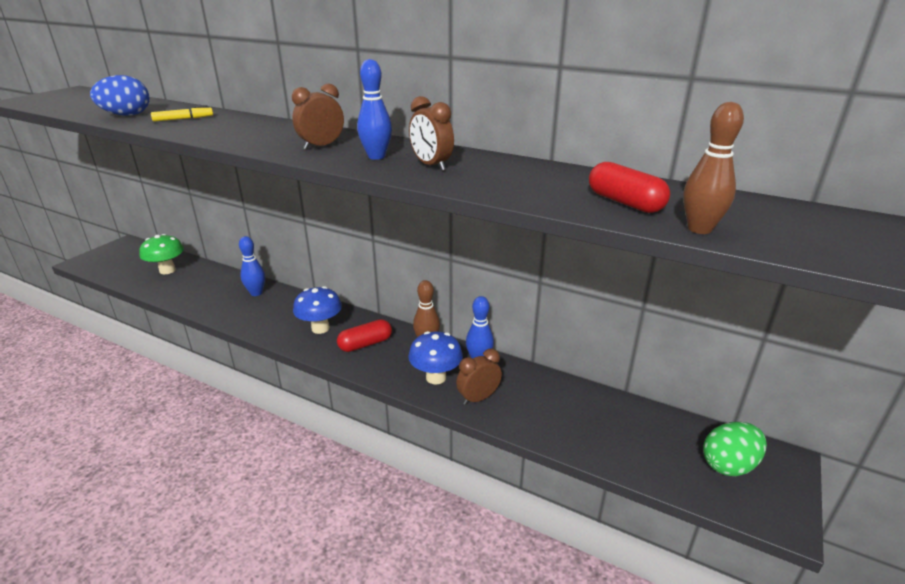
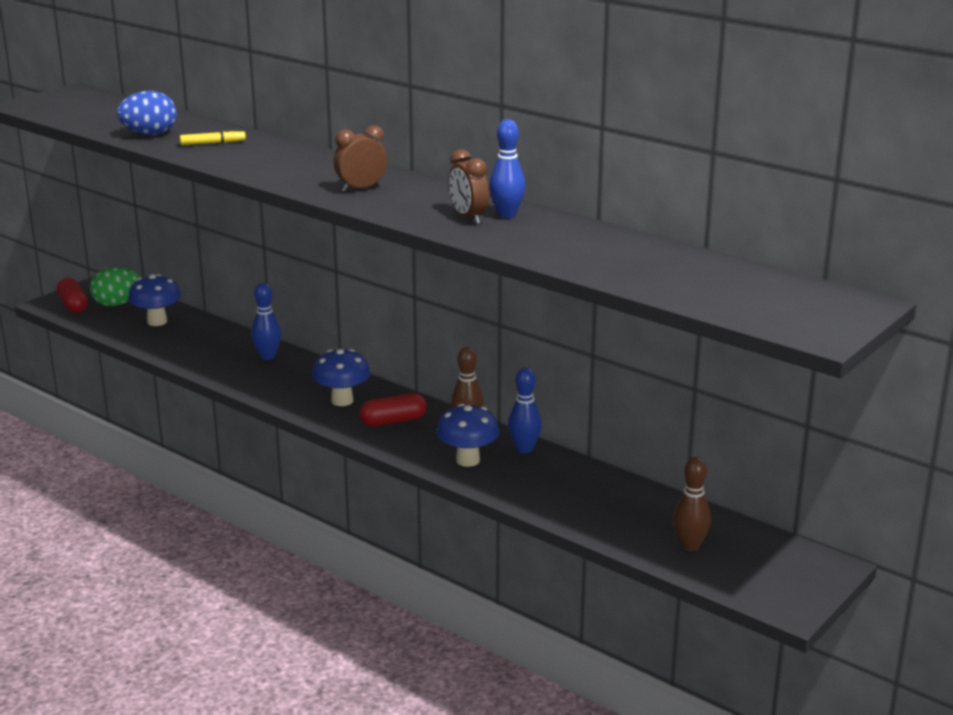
camera: 10 degrees right, 5 degrees down
green mushroom [139,234,184,274] -> blue mushroom [128,274,181,326]
blue bowling pin [357,59,392,160] -> blue bowling pin moved to [489,119,526,218]
brown clock [456,349,502,405] -> none
red capsule [589,162,670,213] -> red capsule moved to [57,278,88,313]
brown bowling pin [683,102,744,234] -> brown bowling pin moved to [673,457,711,551]
green egg [703,422,767,476] -> green egg moved to [90,267,141,306]

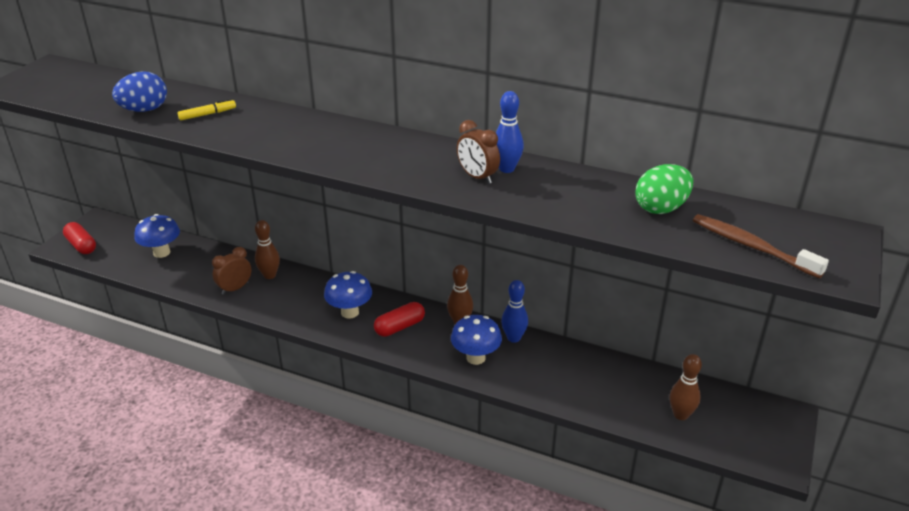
camera: 15 degrees left, 10 degrees up
green egg [90,267,141,306] -> green egg moved to [635,164,693,214]
blue bowling pin [251,283,281,360] -> brown bowling pin [255,220,280,279]
brown clock [334,125,387,192] -> brown clock moved to [212,247,252,295]
none -> brown toothbrush [693,214,829,278]

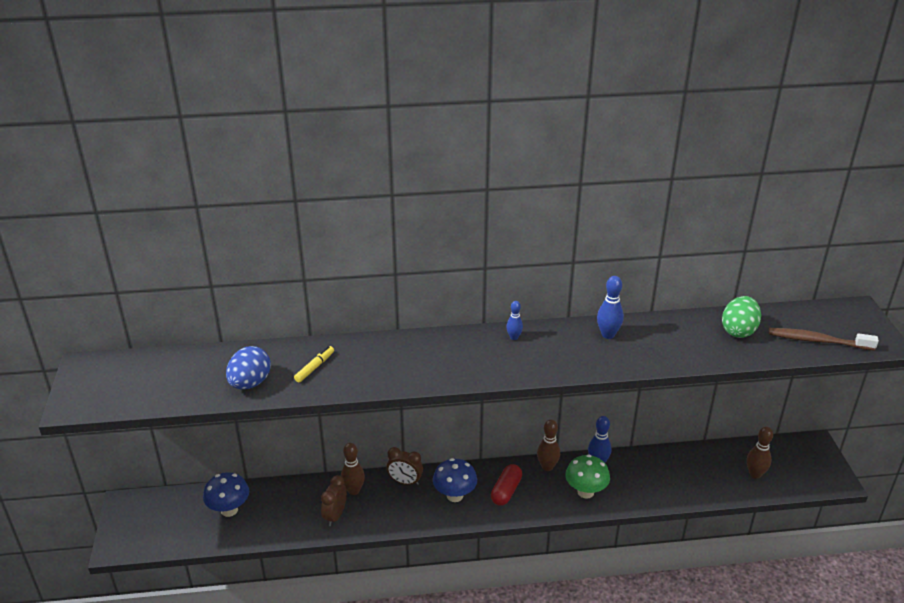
camera: 30 degrees left, 0 degrees up
red capsule [63,222,96,254] -> none
blue mushroom [451,315,502,365] -> green mushroom [565,455,610,499]
brown clock [457,120,500,184] -> brown clock moved to [386,447,423,485]
none -> blue bowling pin [506,301,523,340]

